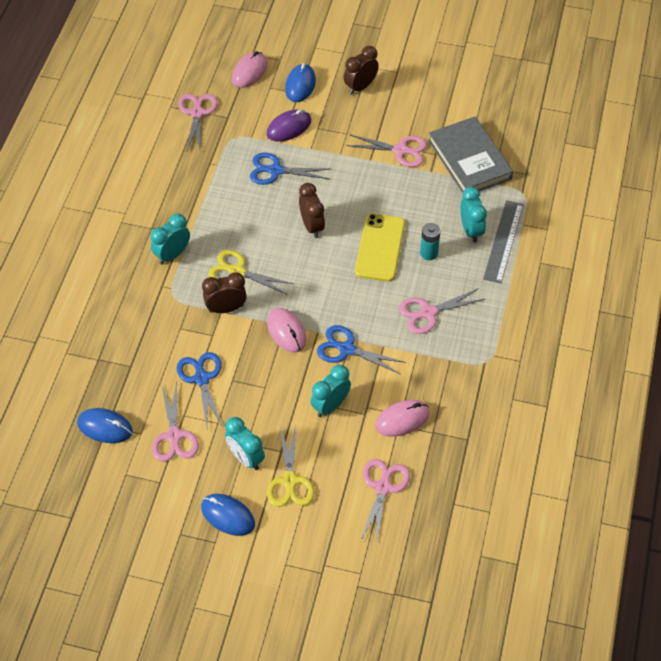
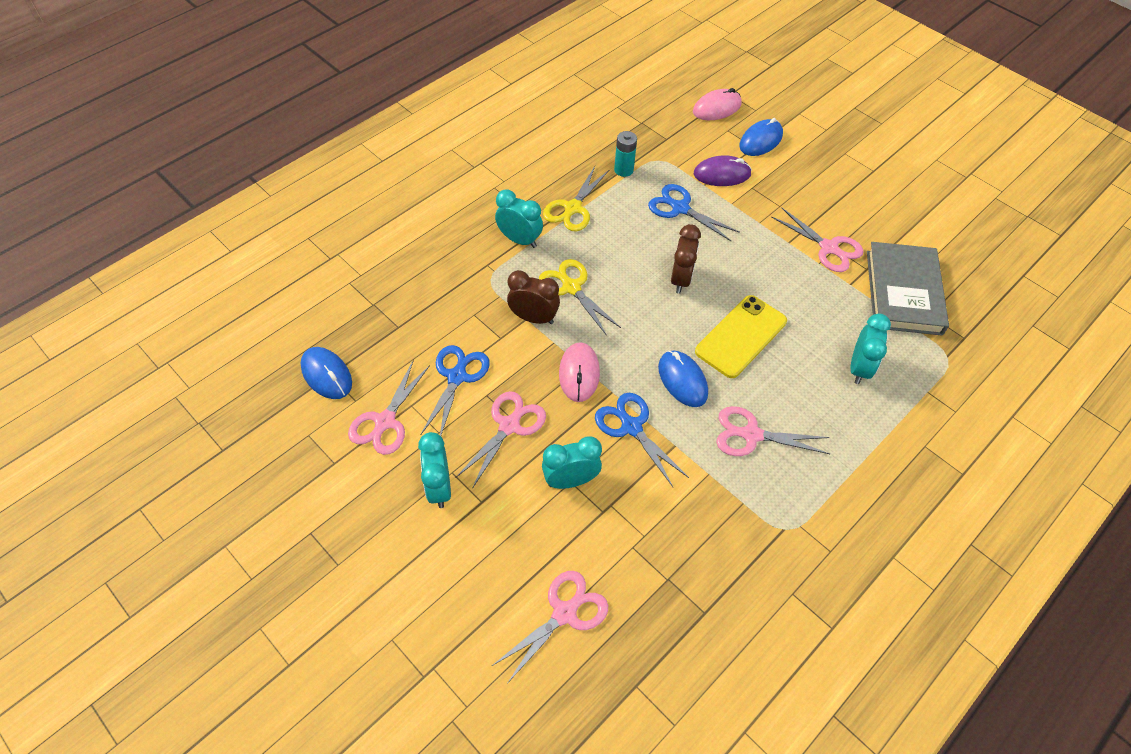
camera: 30 degrees right, 0 degrees up
turquoise clock [150,214,190,264] -> turquoise clock turned 45 degrees clockwise [495,190,543,248]
pink scissors [178,94,218,153] -> pink scissors moved to [455,391,546,489]
blue mouse [201,494,255,536] -> blue mouse moved to [658,351,708,407]
yellow scissors [267,424,314,507] -> yellow scissors moved to [543,166,609,231]
brown clock [344,46,379,95] -> none
pink mouse [375,400,430,437] -> none
turquoise battery [420,223,441,260] -> turquoise battery moved to [614,131,637,177]
grey ruler [483,200,524,284] -> none

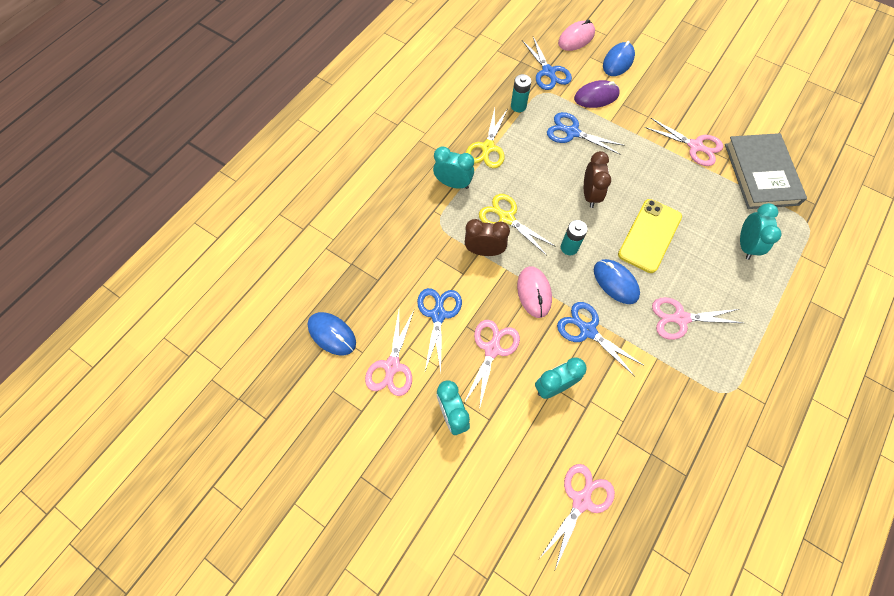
camera: 10 degrees left, 10 degrees up
none -> blue scissors [522,37,572,90]
none -> turquoise battery [561,220,588,255]

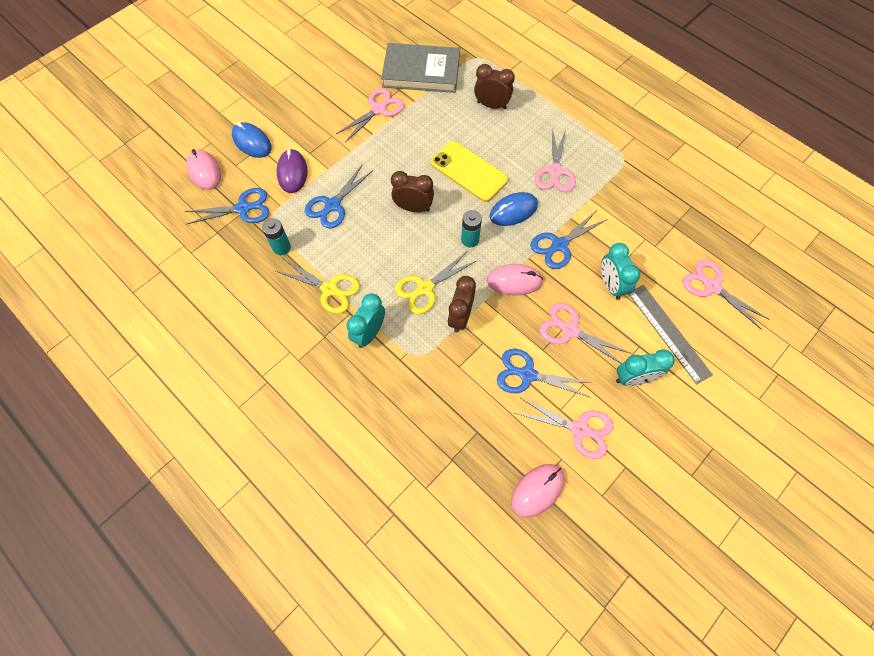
camera: 80 degrees left, 0 degrees up
blue mouse [307,312,356,355] -> pink mouse [511,464,565,518]
turquoise clock [740,203,781,260] -> brown clock [474,64,515,109]
none -> grey ruler [629,285,713,384]

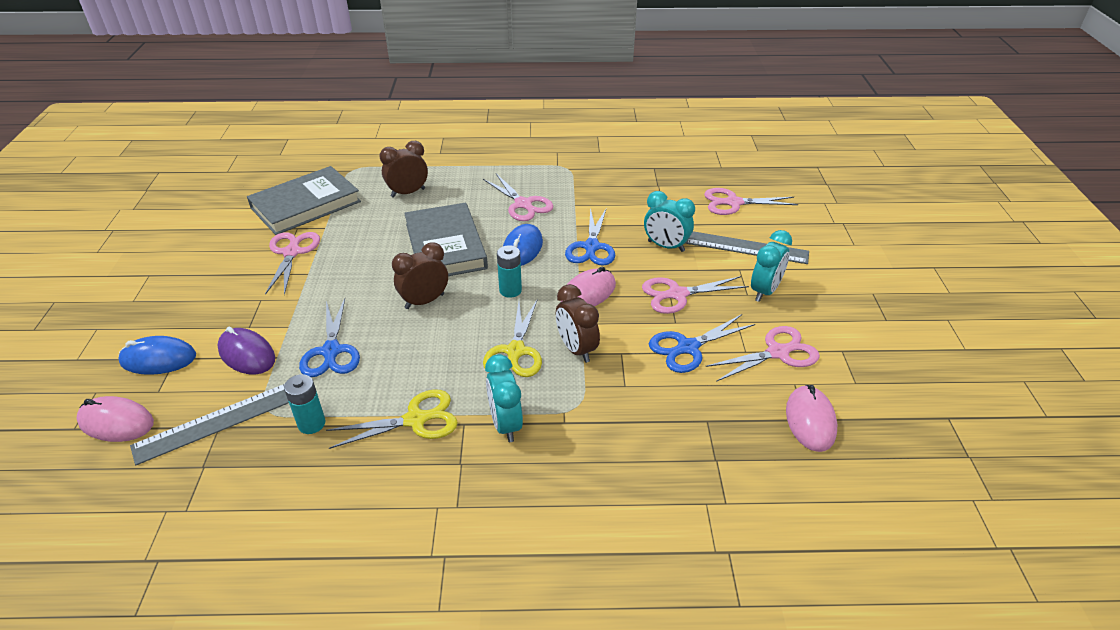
camera: 45 degrees left, 25 degrees down
blue scissors [185,188,269,224] -> grey ruler [130,384,289,465]
yellow phone [431,141,508,202] -> grey book [404,203,488,276]

